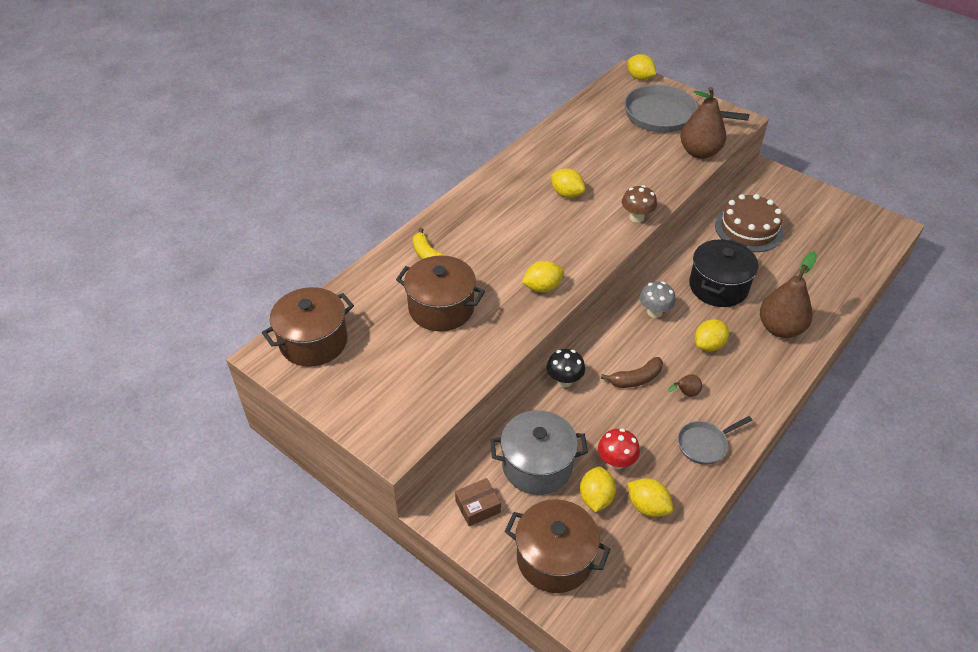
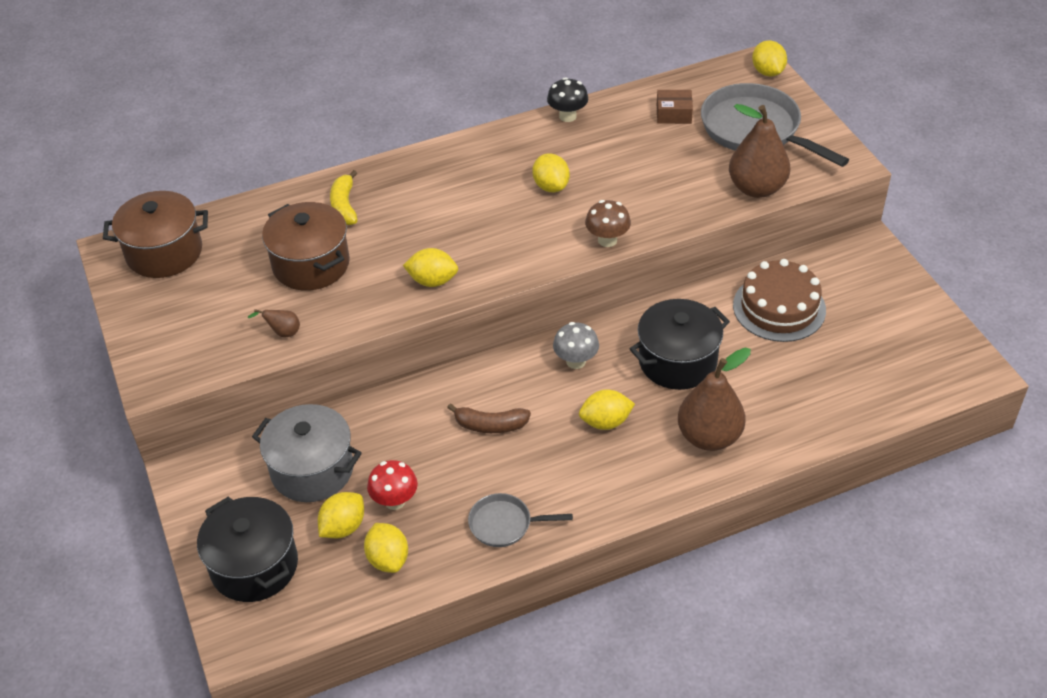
camera: 30 degrees right, 0 degrees up
brown box [455,478,501,526] -> brown box moved to [657,90,693,124]
brown pot [504,499,610,593] -> black pot [197,497,298,602]
black mushroom [547,349,585,387] -> black mushroom moved to [547,77,588,122]
brown pear [668,374,702,397] -> brown pear moved to [248,309,300,338]

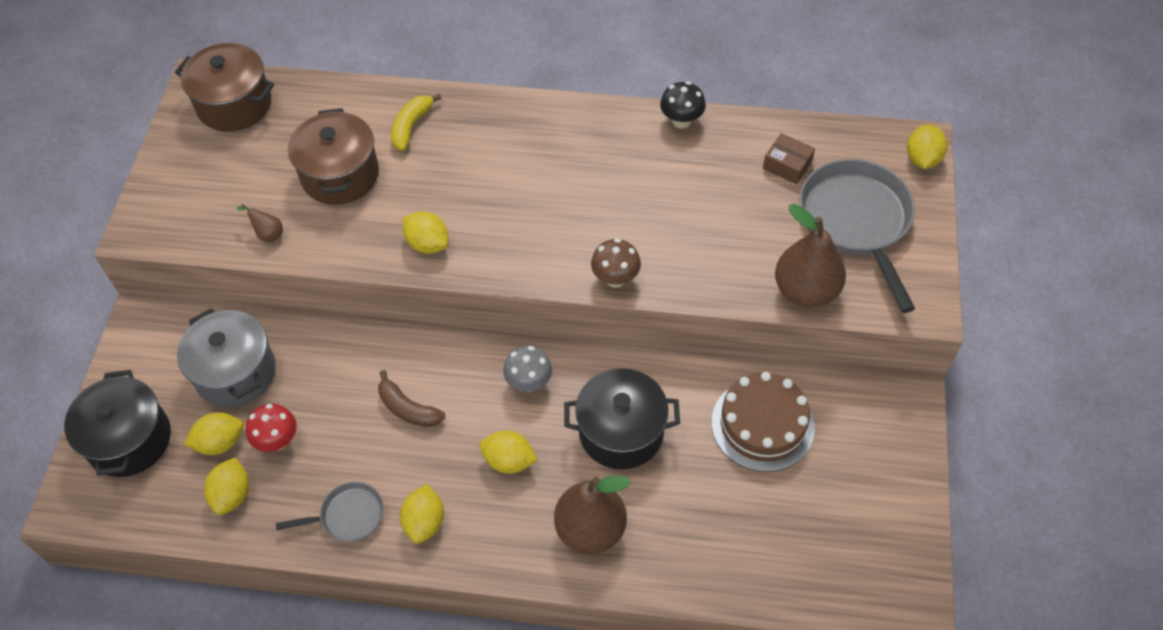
camera: 30 degrees right, 10 degrees up
grey pan [468,493,573,547] -> grey pan turned 135 degrees clockwise [276,482,384,542]
yellow lemon [532,153,570,192] -> yellow lemon moved to [400,484,444,544]

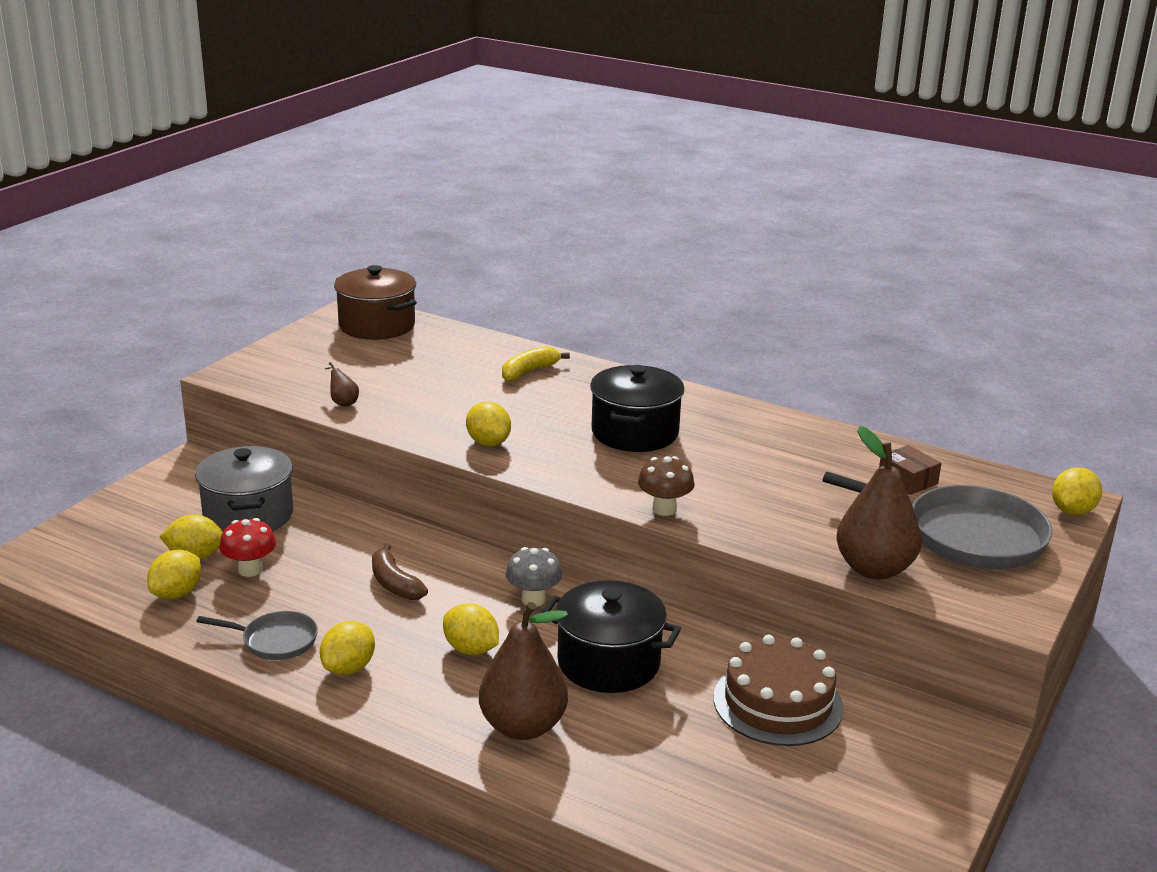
camera: 20 degrees right, 30 degrees down
black pot [64,370,171,477] -> black pot moved to [590,365,685,452]
brown pot [288,108,379,205] -> none
black mushroom [660,81,706,129] -> none
grey pan [799,159,915,313] -> grey pan turned 105 degrees clockwise [822,472,1053,569]

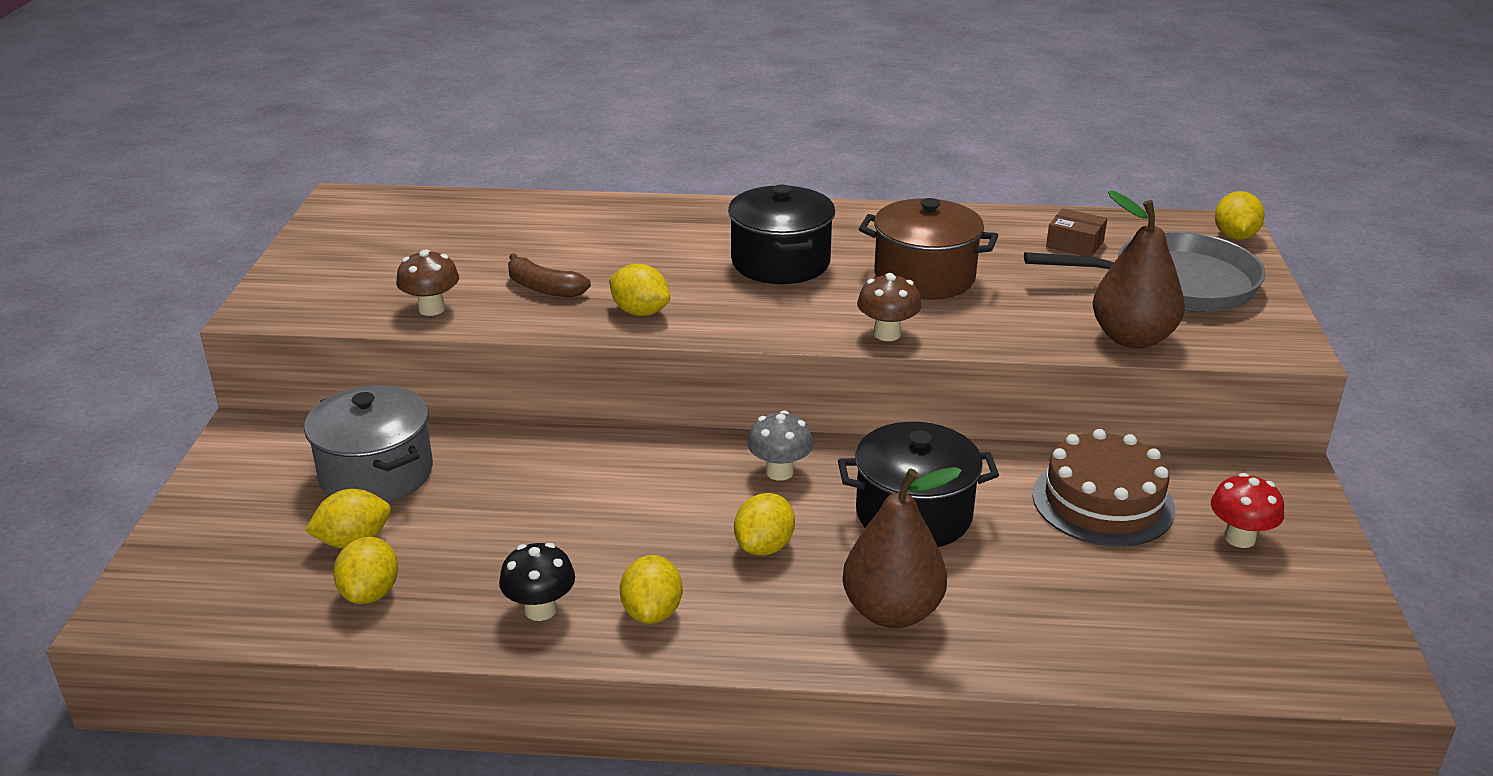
camera: 25 degrees left, 5 degrees up
grey pan [196,611,318,660] -> black mushroom [499,543,575,621]
red mushroom [219,518,276,577] -> red mushroom moved to [1211,473,1284,548]
brown pear [325,362,359,407] -> brown mushroom [396,249,459,316]
brown pot [334,265,417,340] -> brown pot moved to [859,198,998,300]
brown banana [372,543,428,600] -> brown banana moved to [508,253,591,297]
yellow lemon [443,603,499,655] -> yellow lemon turned 75 degrees counterclockwise [734,493,795,556]
yellow banana [502,346,570,382] -> none

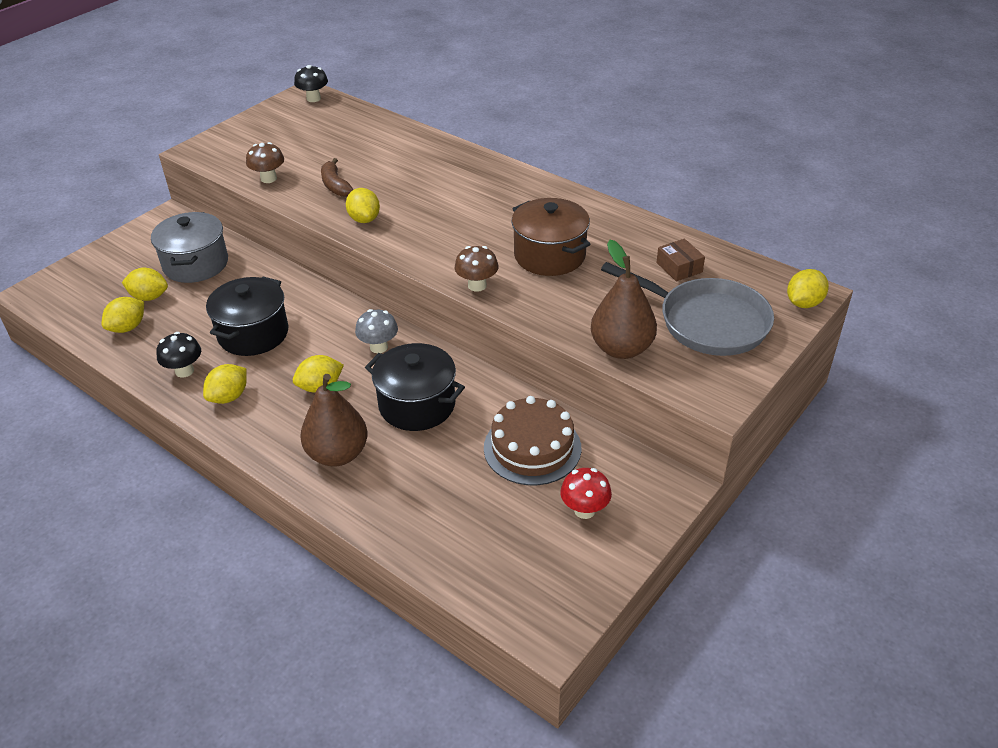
camera: 35 degrees right, 10 degrees up
black pot [728,185,835,284] -> black pot moved to [206,277,288,356]
none -> black mushroom [294,65,328,102]

